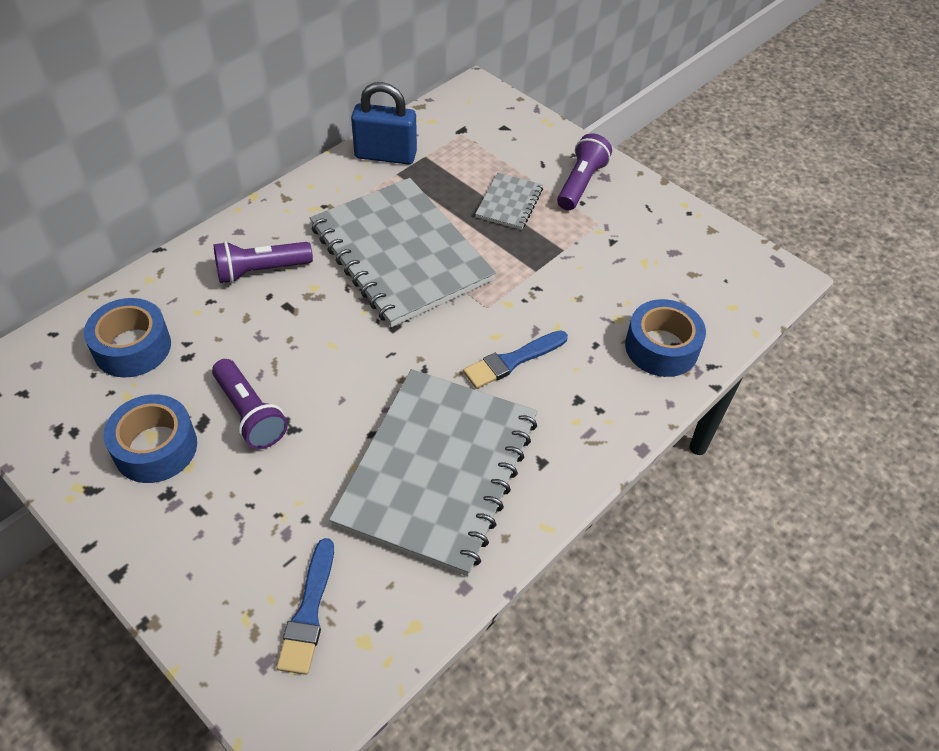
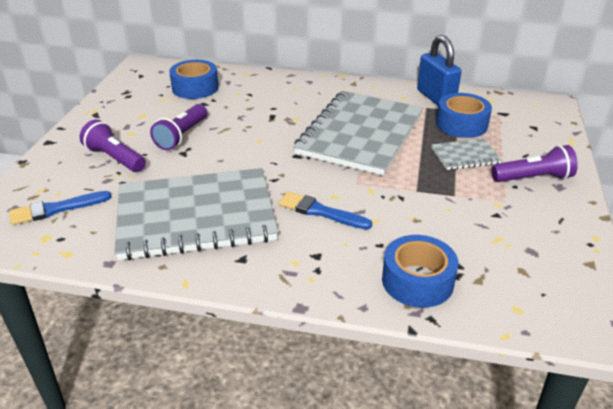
camera: 60 degrees right, 15 degrees down
blue tape [104,394,197,483] -> blue tape moved to [436,93,492,138]
purple flashlight [214,241,313,284] -> purple flashlight moved to [80,120,146,172]

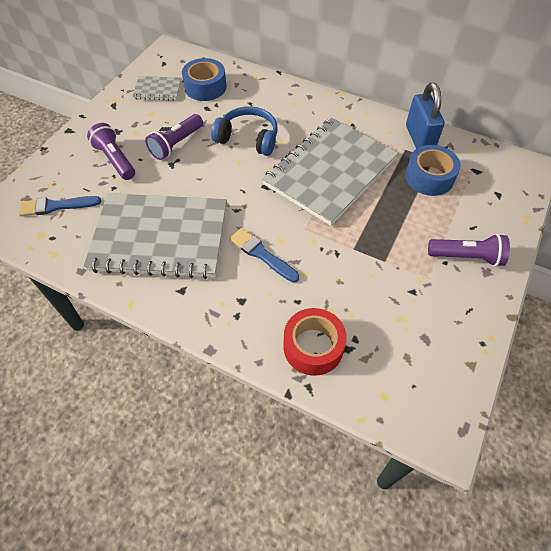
camera: 15 degrees right, 20 degrees up
blue tape [382,235,458,308] -> red tape [283,308,347,376]
grey notebook [431,138,502,170] -> grey notebook moved to [132,76,182,101]
none -> blue headphones [211,106,278,156]

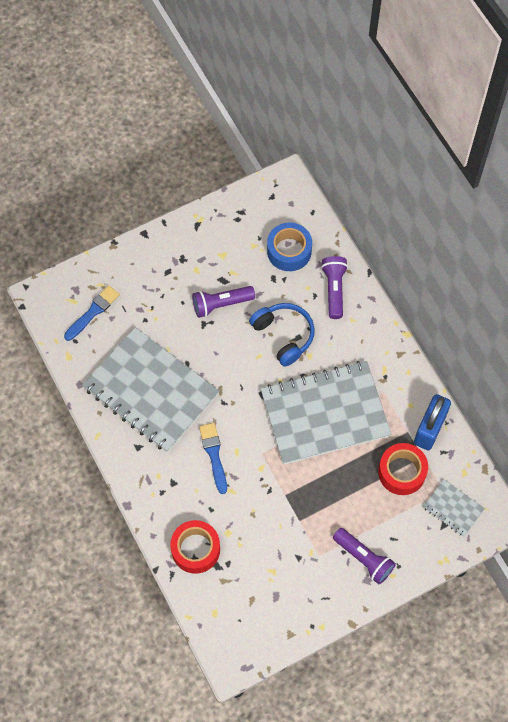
camera: 35 degrees right, 10 degrees up
blue brush [19,196,101,216] -> blue brush turned 105 degrees clockwise [64,285,120,341]
purple flashlight [87,123,135,180] -> purple flashlight moved to [321,256,348,319]
grey notebook [132,76,182,101] -> grey notebook moved to [423,479,485,537]
blue tape [405,145,461,196] -> red tape [378,443,428,495]

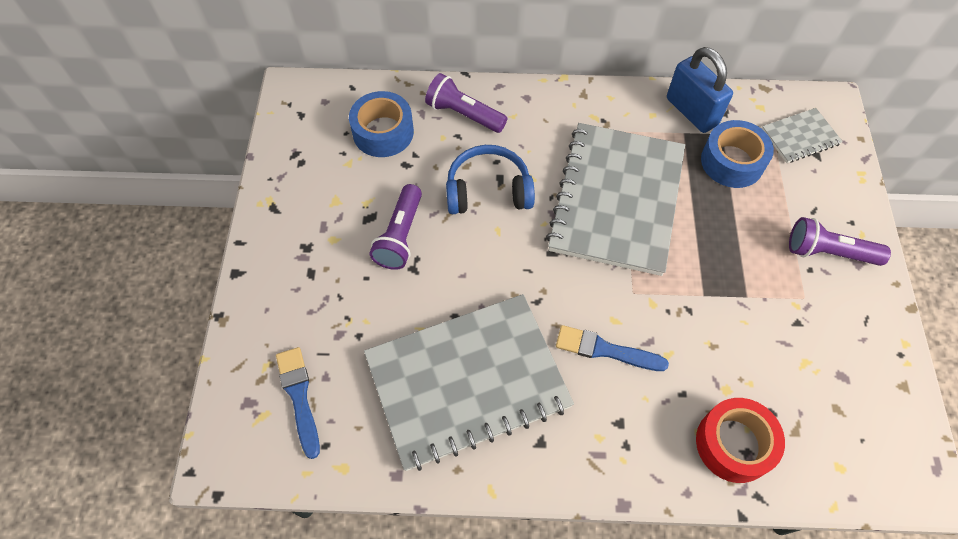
camera: 60 degrees left, 5 degrees down
purple flashlight [333,528,396,584] -> purple flashlight turned 150 degrees counterclockwise [789,217,891,266]
red tape [378,443,428,495] -> blue tape [701,120,774,188]

